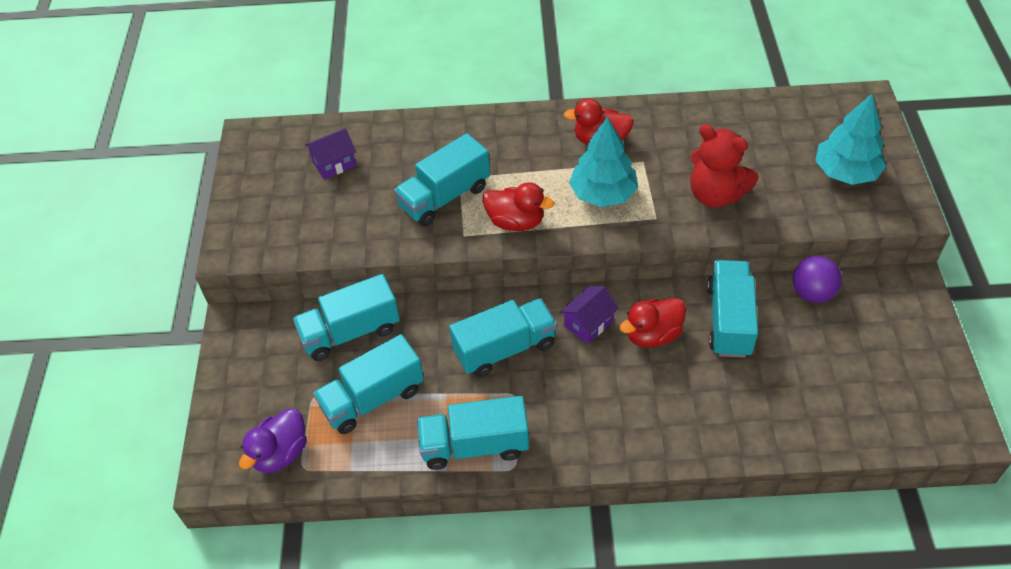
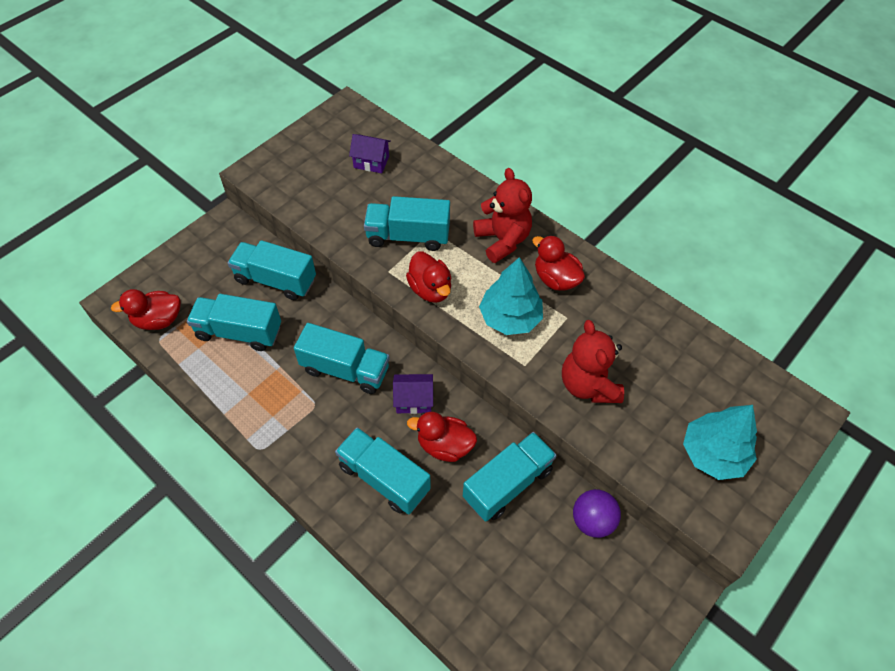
camera: 40 degrees right, 5 degrees up
purple duck [239,408,307,473] -> red duck [111,289,181,330]
turquoise truck [417,396,529,470] -> turquoise truck moved to [335,427,431,515]
none -> red teddy bear [473,168,532,263]

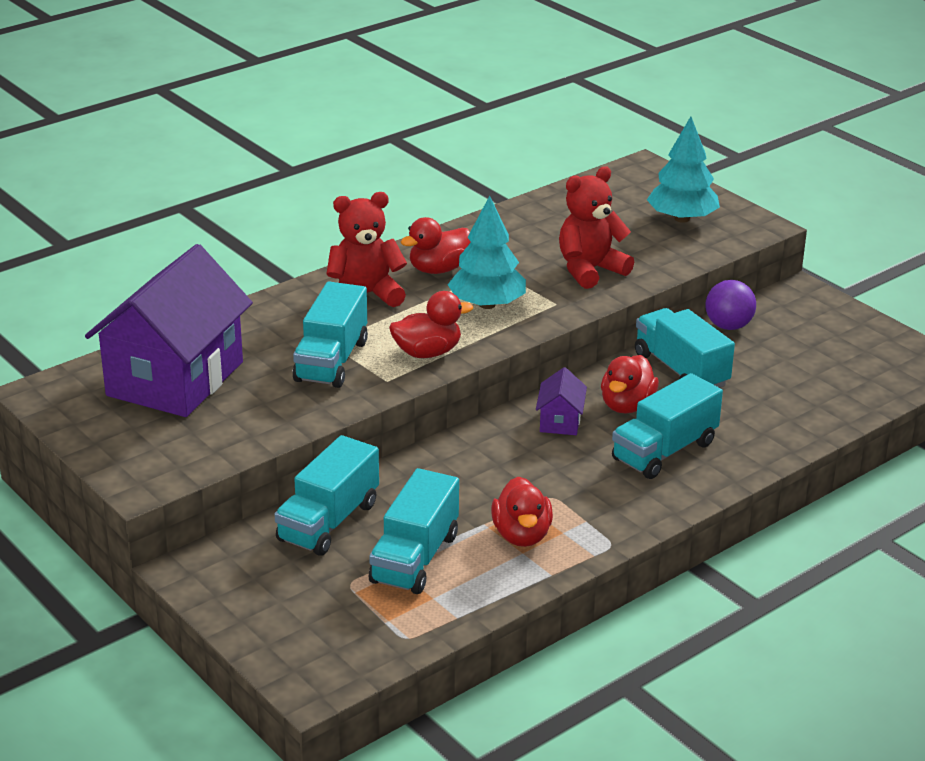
camera: 80 degrees left, 25 degrees down
red duck [111,289,181,330] -> red duck moved to [491,476,553,547]
turquoise truck [294,323,390,394] -> none
purple house [349,134,391,173] -> purple house [85,244,253,417], size x2.45
red teddy bear [562,320,624,403] -> red teddy bear turned 150 degrees clockwise [559,166,634,289]

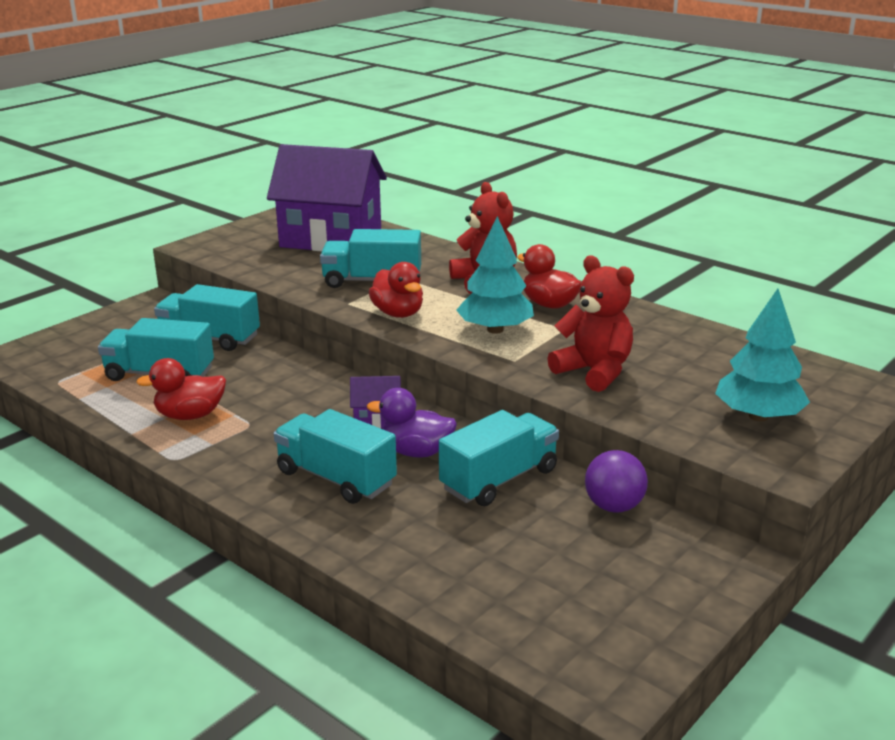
camera: 80 degrees right, 5 degrees down
red duck [601,355,659,414] -> purple duck [367,388,457,458]

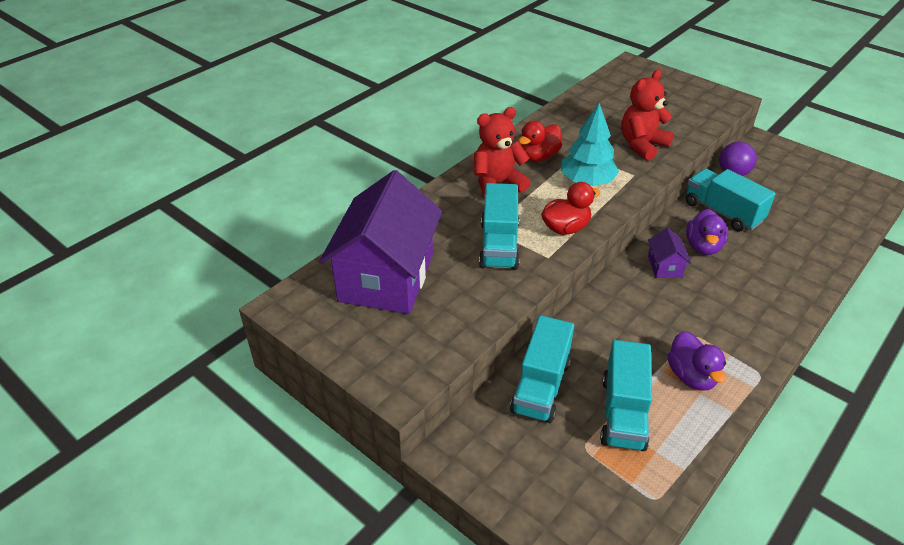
camera: 90 degrees left, 15 degrees up
red duck [136,358,226,420] -> purple duck [667,331,726,391]
turquoise truck [274,409,397,504] -> none
turquoise tree [715,289,810,421] -> none

